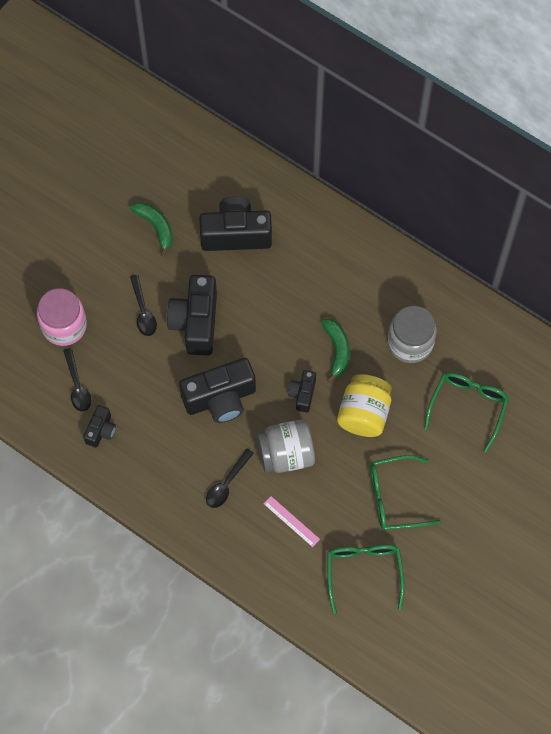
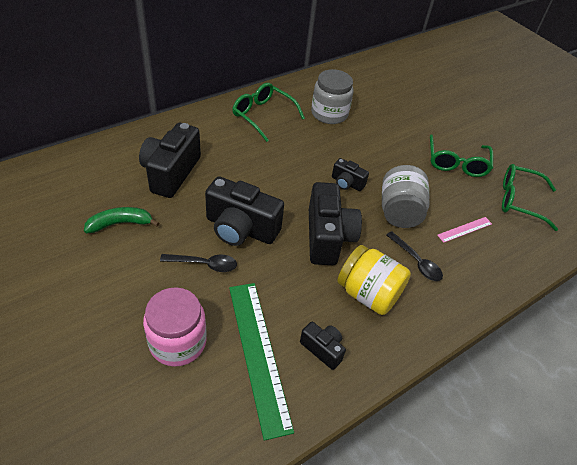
camera: 75 degrees left, 20 degrees down
black spoon [63,348,91,412] -> green ruler [229,283,294,441]
green banana [321,319,350,382] -> none
yellow jar [337,374,392,437] -> yellow jar moved to [337,245,411,315]
green glasses [424,372,509,452] -> green glasses moved to [232,83,305,142]

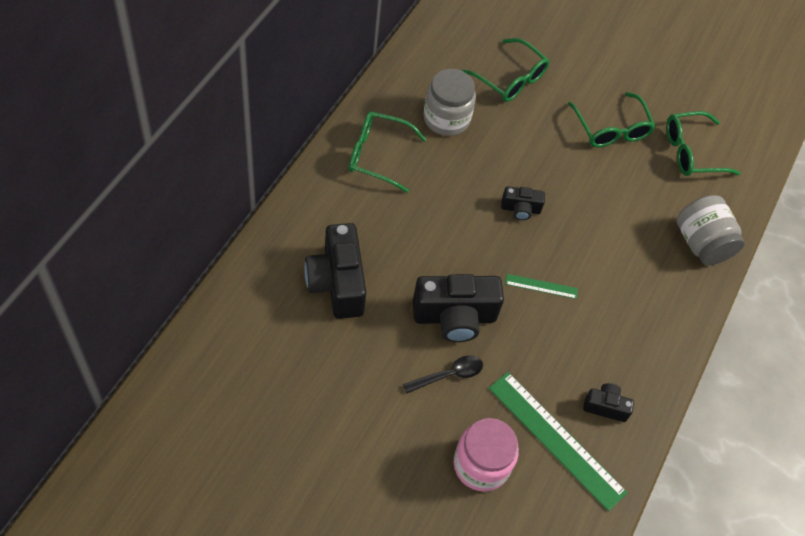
camera: 30 degrees left, 10 degrees up
green banana [84,207,159,233] -> none
black camera [309,182,362,265] -> green ruler [505,274,578,299]
yellow jar [337,245,411,315] -> none
grey jar [382,165,430,228] -> grey jar moved to [677,195,745,265]
black spoon [386,231,443,281] -> none
pink ruler [437,217,492,243] -> none
none -> green glasses [462,38,550,102]

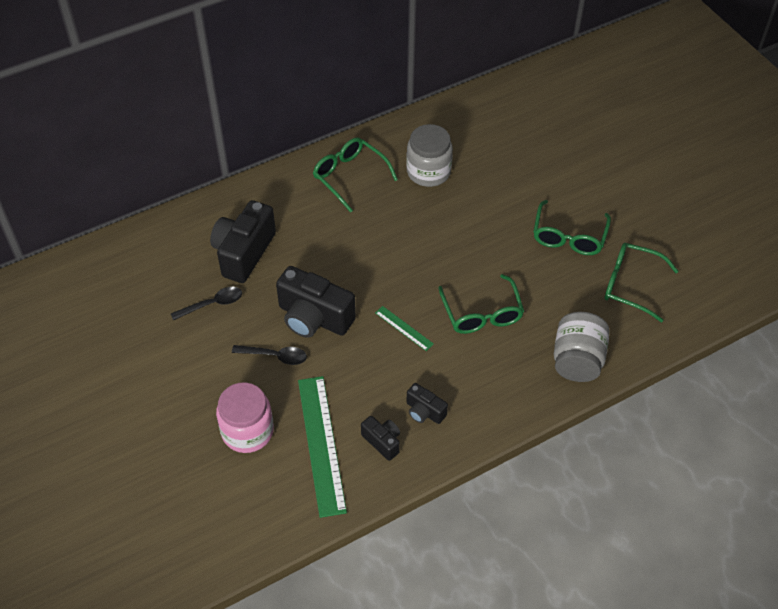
camera: 40 degrees right, 5 degrees down
green glasses [462,38,550,102] -> green glasses moved to [439,274,524,334]
black camera [501,186,545,220] -> black camera moved to [406,383,448,424]
none -> black spoon [171,287,242,321]

